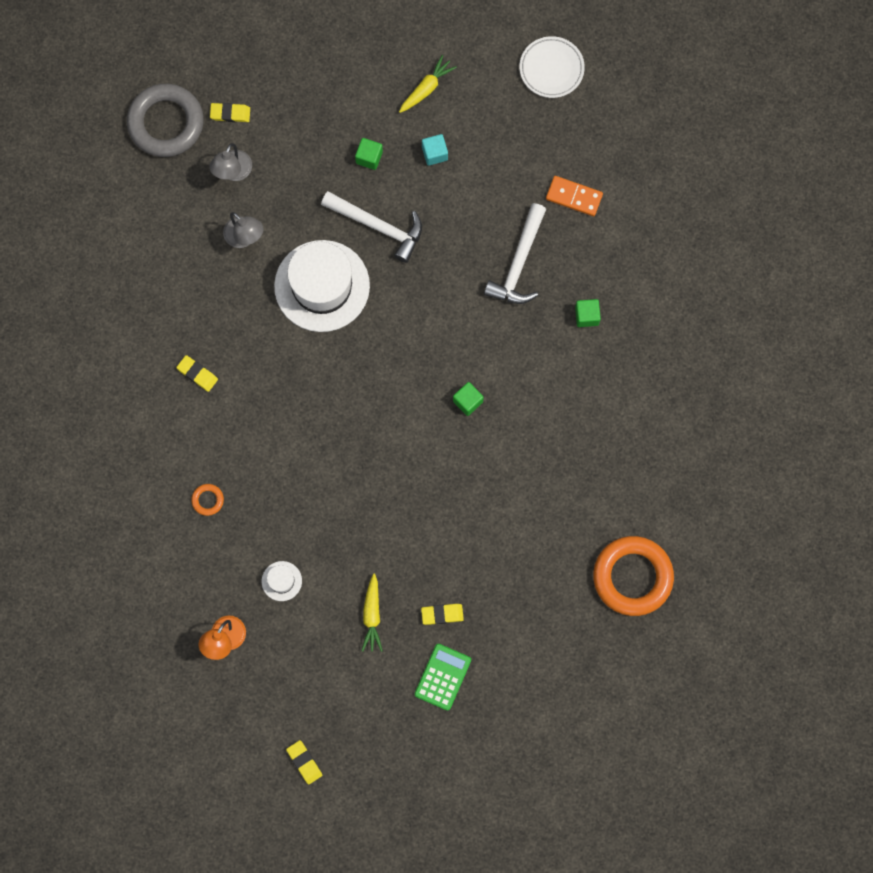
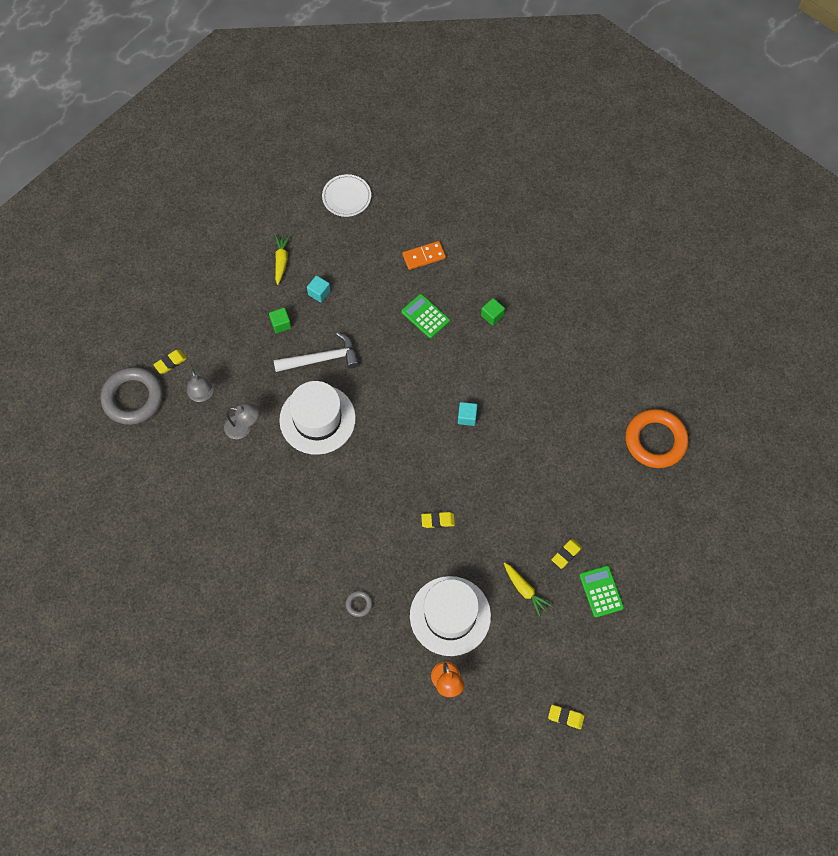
camera: 40 degrees left, 10 degrees down
yellow eraser [176,355,218,392] -> yellow eraser moved to [421,512,455,528]
orange ring [191,484,224,516] -> grey ring [346,591,372,617]
white hat [262,561,302,601] -> white hat [410,576,491,656], size x2.43
green cube [453,382,484,416] -> turquoise cube [458,402,478,426]
white hammer [484,203,546,304] -> green calculator [401,294,450,338]

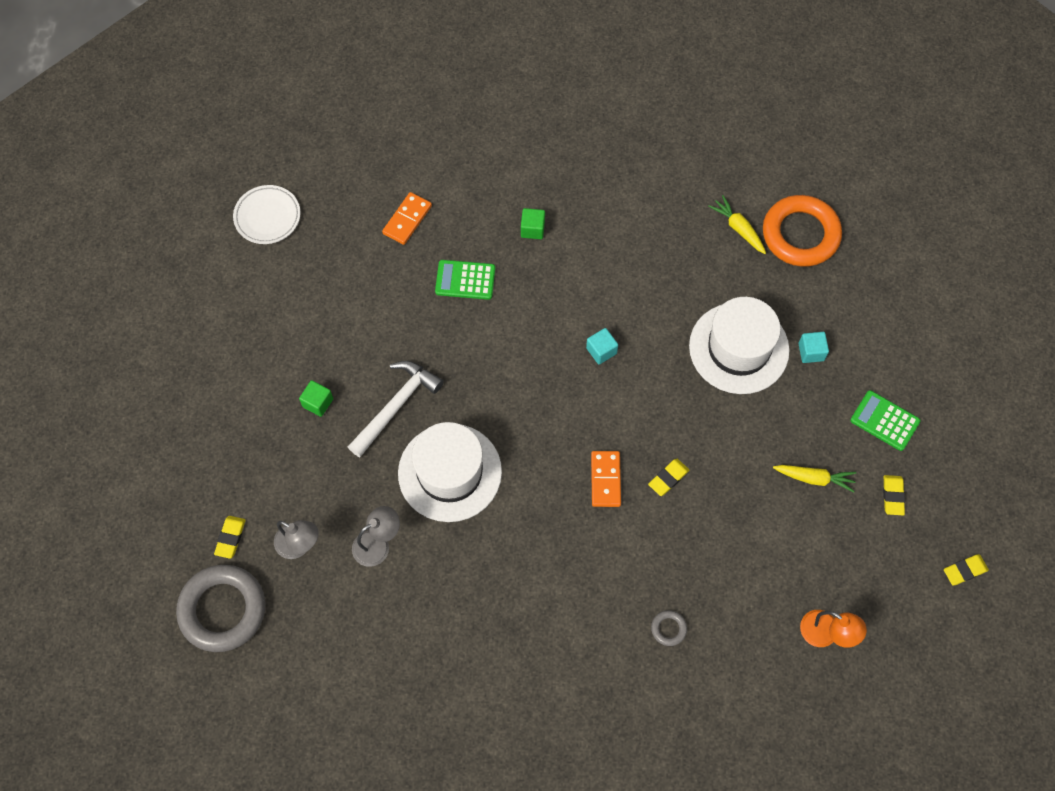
camera: 40 degrees left, 0 degrees up
yellow carrot [275,234,290,285] -> yellow carrot moved to [708,195,766,254]
turquoise cube [307,275,331,303] -> turquoise cube moved to [798,332,829,363]
white hat [410,576,491,656] -> white hat moved to [689,297,790,394]
yellow eraser [551,539,582,569] -> yellow eraser moved to [883,475,905,515]
none -> orange domino [591,451,621,507]

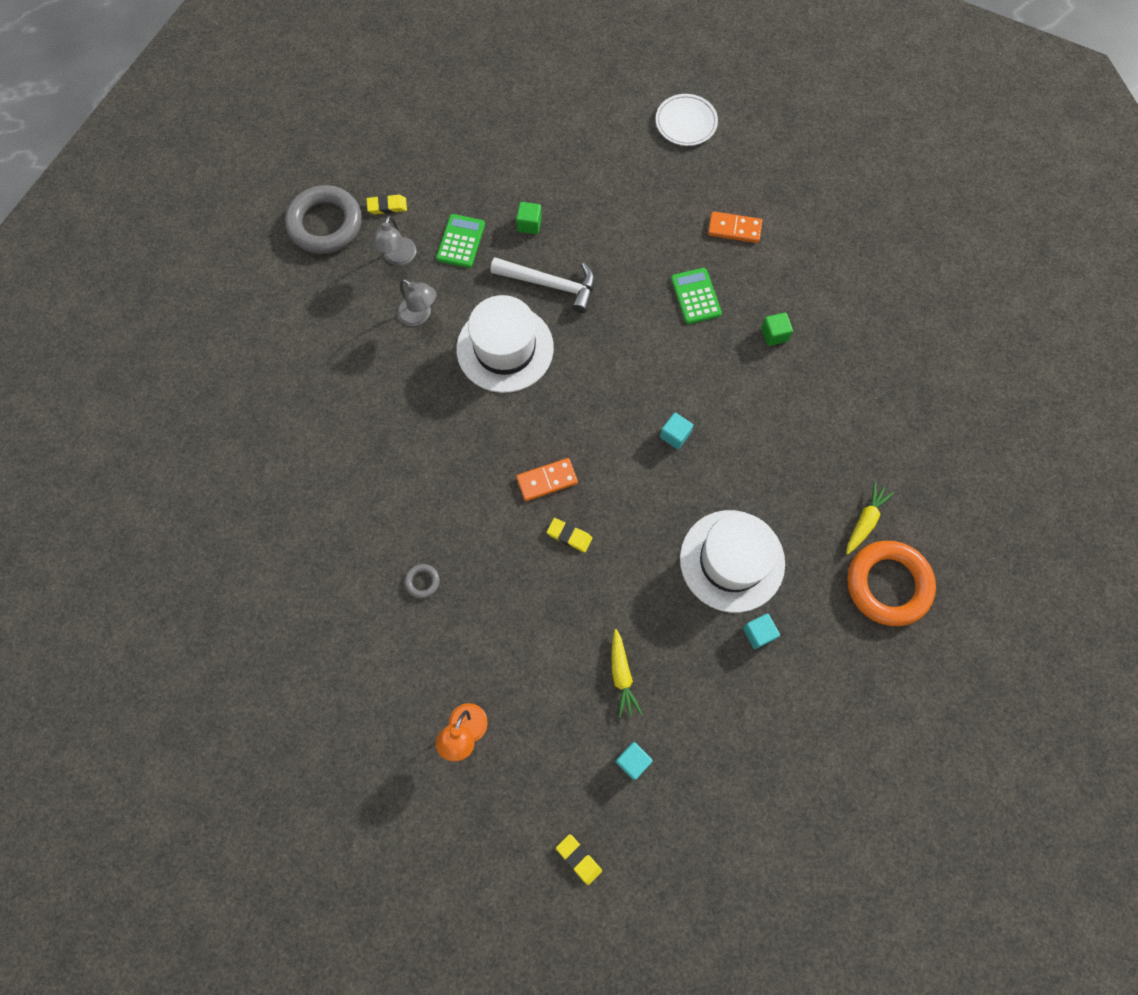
camera: 70 degrees right, 5 degrees up
green calculator [850,390,920,451] -> green calculator moved to [436,214,485,268]
yellow eraser [883,475,905,515] -> turquoise cube [615,742,653,780]

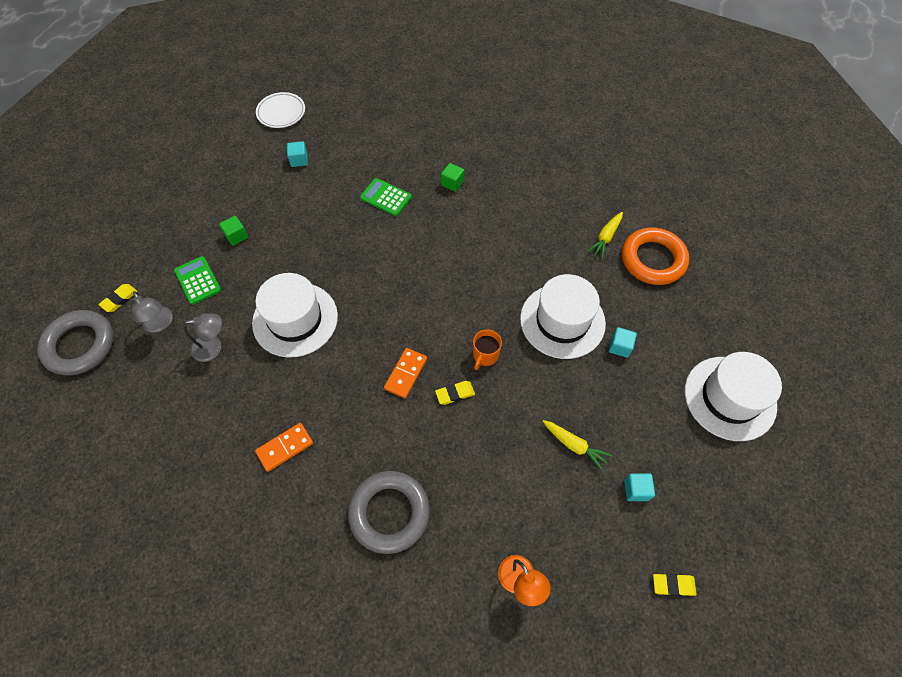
camera: 45 degrees left, 10 degrees down
grey ring [404,564,440,598] -> grey ring [348,471,430,554], size x2.46
white hammer [490,257,595,313] -> none
turquoise cube [660,413,693,449] -> turquoise cube moved to [287,141,308,167]
orange domino [708,211,762,243] -> orange domino moved to [255,423,313,472]
yellow carrot [846,482,894,554] -> yellow carrot turned 135 degrees counterclockwise [587,212,623,259]
none -> orange mug [473,329,502,370]
none -> white hat [685,352,782,441]

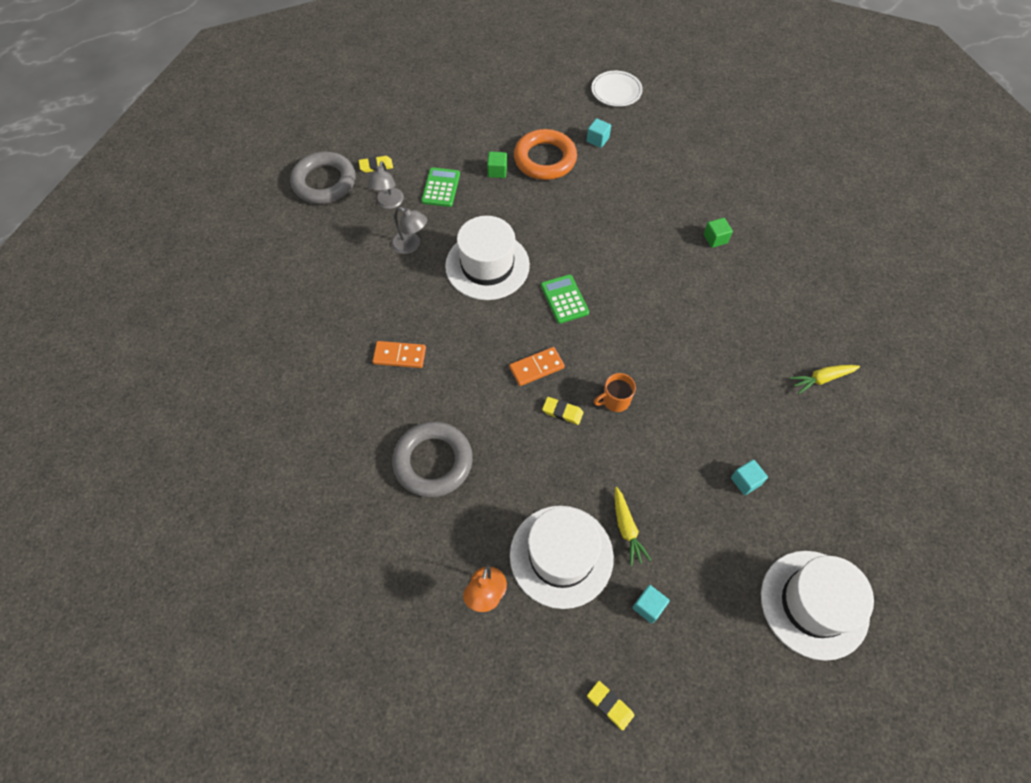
camera: 40 degrees right, 0 degrees up
green calculator [360,178,412,216] -> green calculator moved to [541,274,589,324]
white hat [520,274,606,359] -> white hat moved to [510,506,614,609]
orange ring [622,228,689,285] -> orange ring moved to [514,129,577,180]

